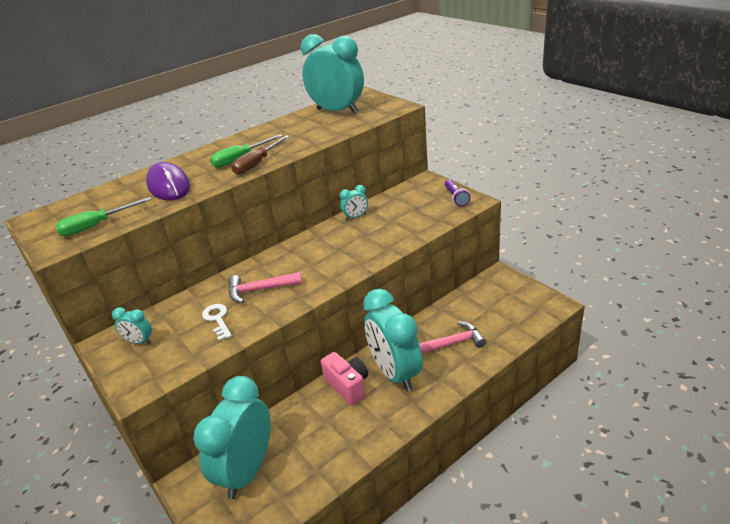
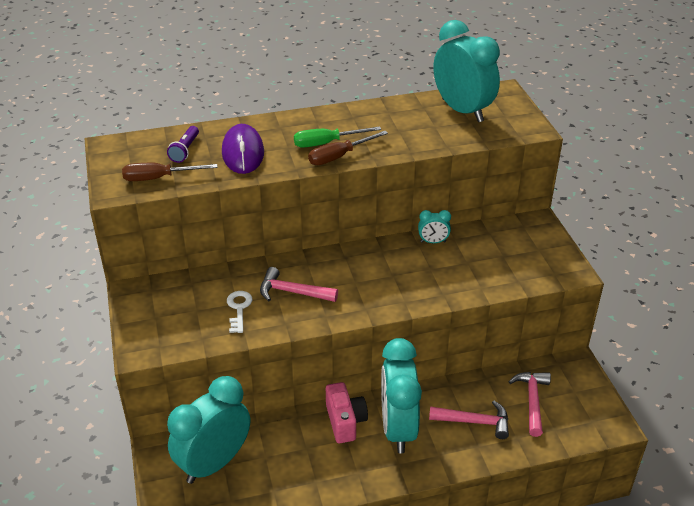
camera: 20 degrees right, 5 degrees up
green screwdriver [55,197,152,236] -> brown screwdriver [122,163,218,181]
turquoise clock [112,307,152,344] -> none
purple flashlight [445,179,470,206] -> purple flashlight moved to [167,126,199,163]
none -> pink hammer [509,372,551,437]

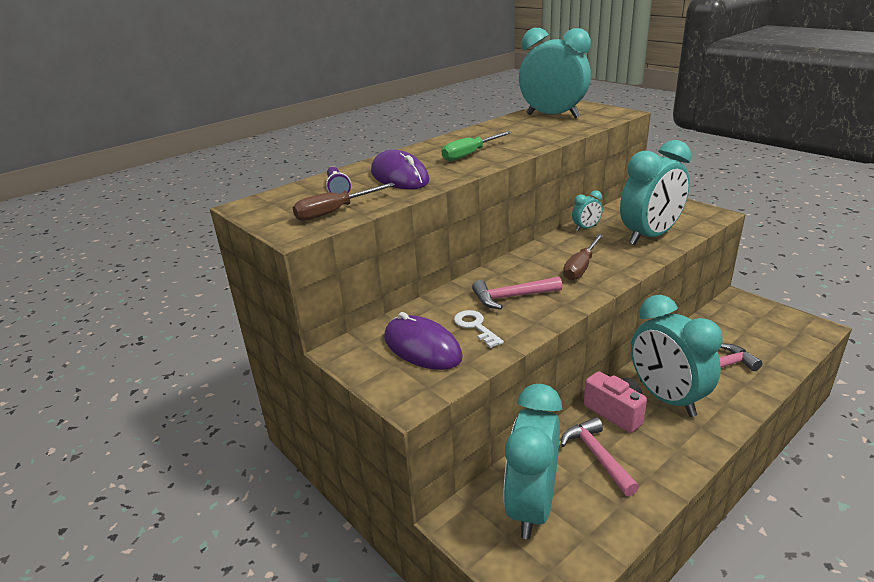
camera: 25 degrees left, 10 degrees down
brown screwdriver [308,131,388,165] -> brown screwdriver moved to [563,234,603,281]
pink hammer [509,372,551,437] -> pink hammer moved to [561,417,639,496]
none -> purple mouse [384,312,463,370]
none -> turquoise clock [620,140,691,245]

